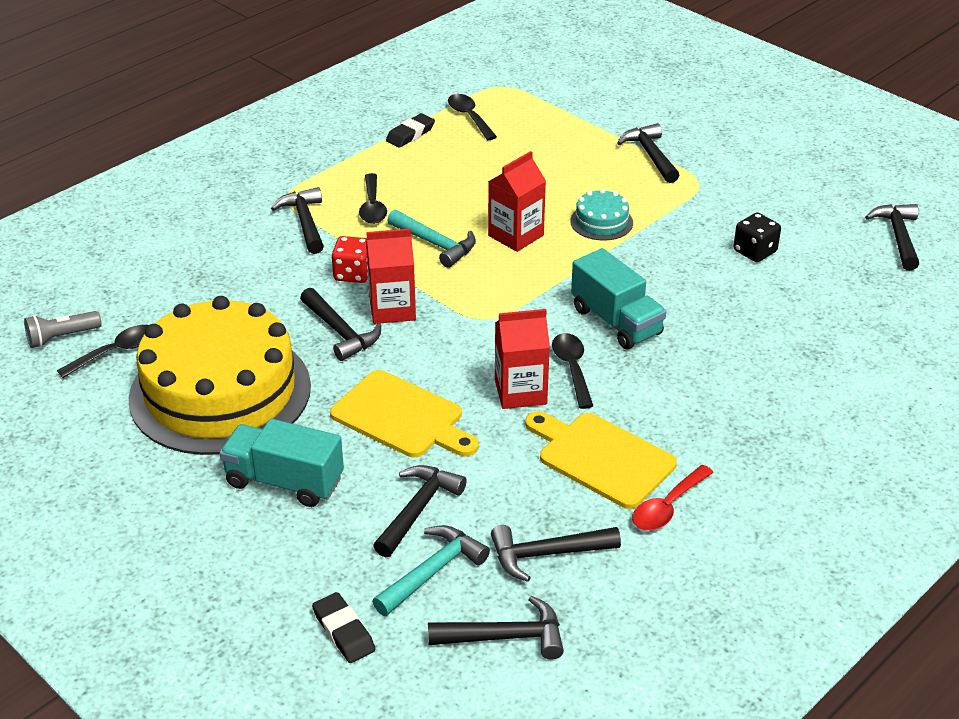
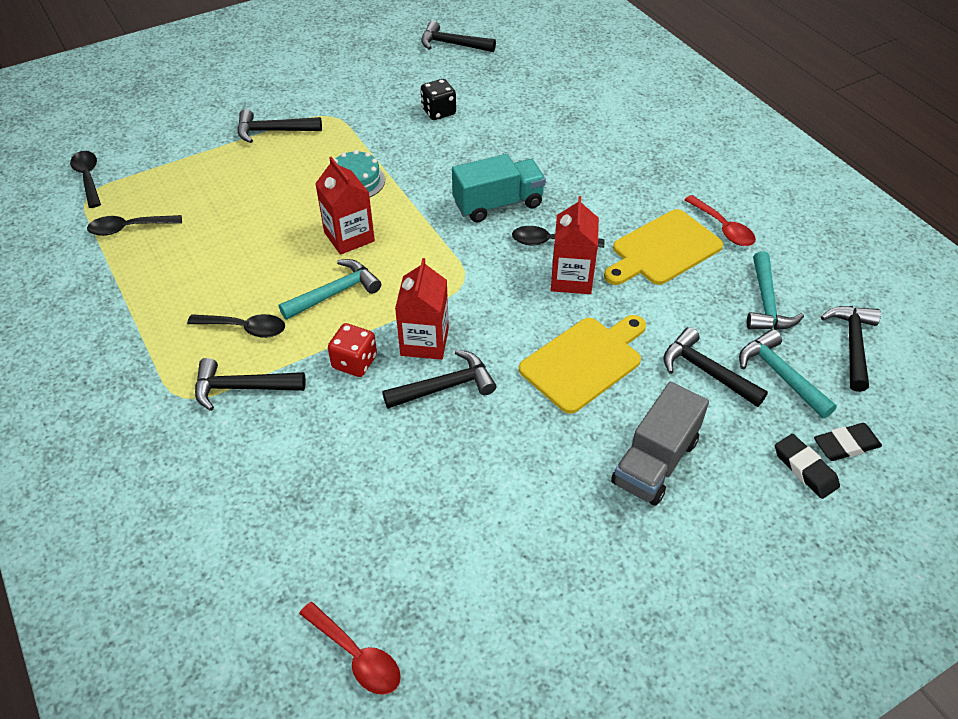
camera: 75 degrees left, 10 degrees up
grey flashlight [24,311,102,348] -> red spoon [299,602,401,695]
black spoon [57,325,149,378] -> black spoon moved to [70,151,101,208]
yellow cake [129,296,311,455] -> none
turquoise truck [220,419,344,507] -> grey truck [611,382,709,506]
black eraser [386,113,435,148] -> black eraser moved to [775,434,840,499]
black hammer [491,525,621,582] -> turquoise hammer [747,251,804,330]

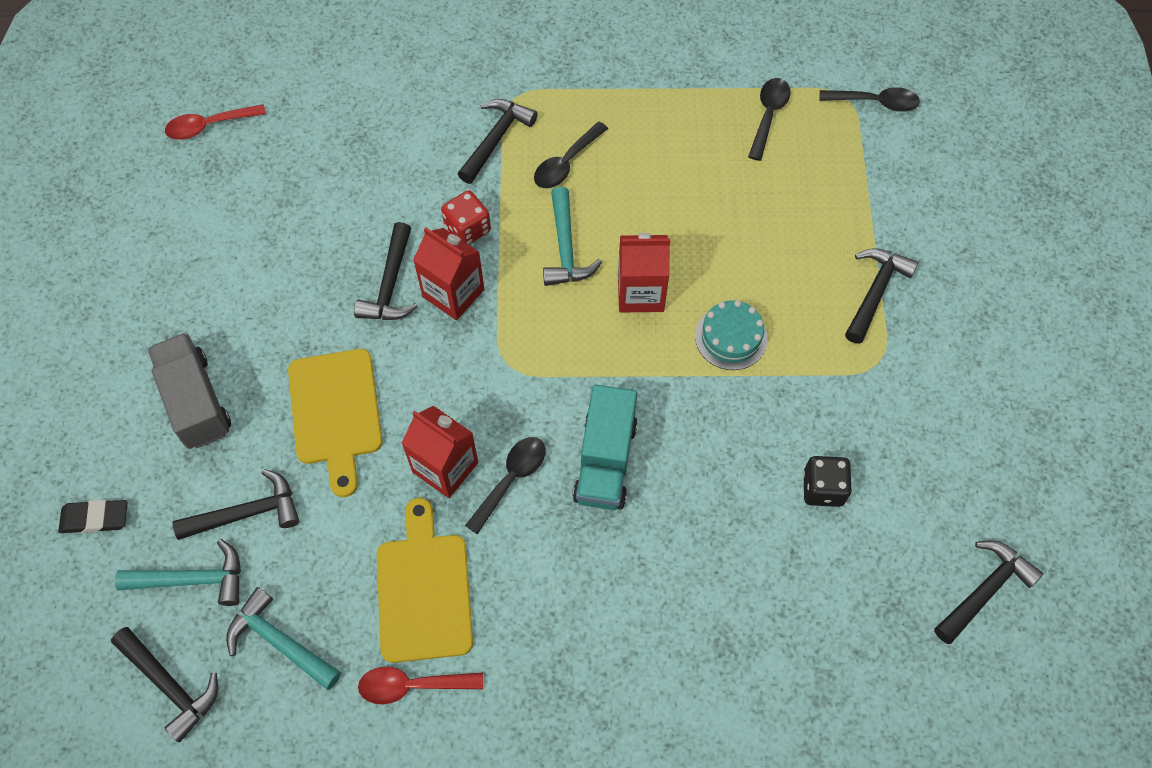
camera: 120 degrees right, 15 degrees up
black eraser [814,423,882,461] -> none

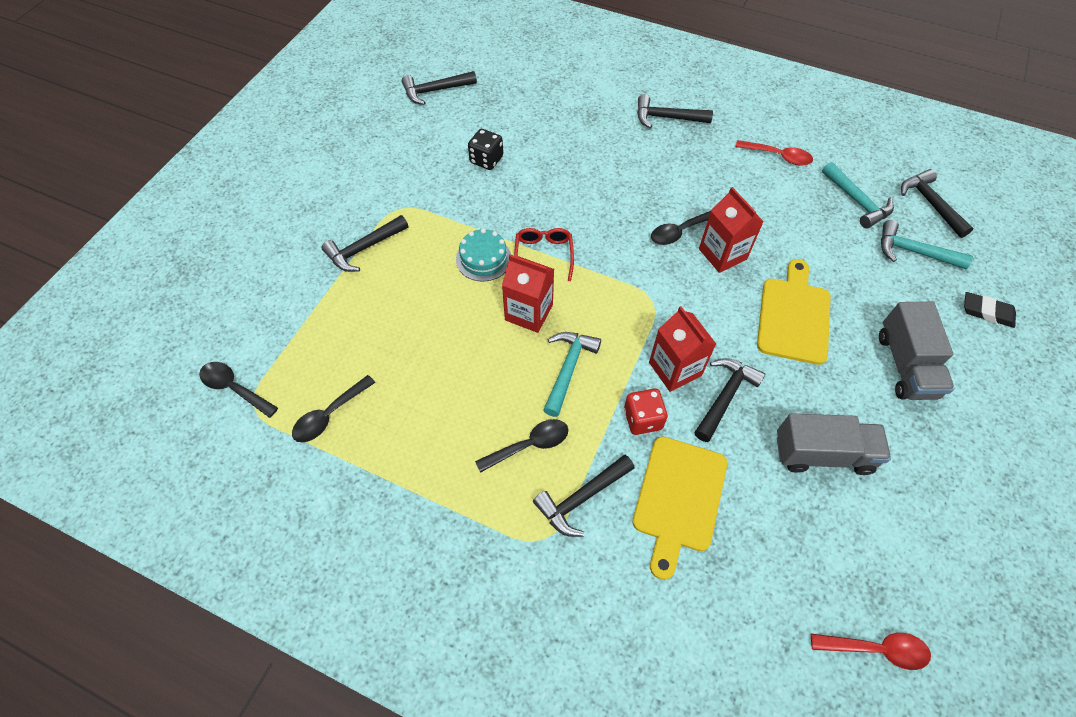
camera: 155 degrees left, 5 degrees down
black hammer [172,469,299,540] -> black hammer moved to [637,94,713,128]
yellow cutting board [377,498,473,663] -> yellow cutting board moved to [633,436,727,580]
turquoise truck [573,384,638,510] -> none
none -> red glasses [514,228,574,281]
none -> grey truck [777,413,891,475]

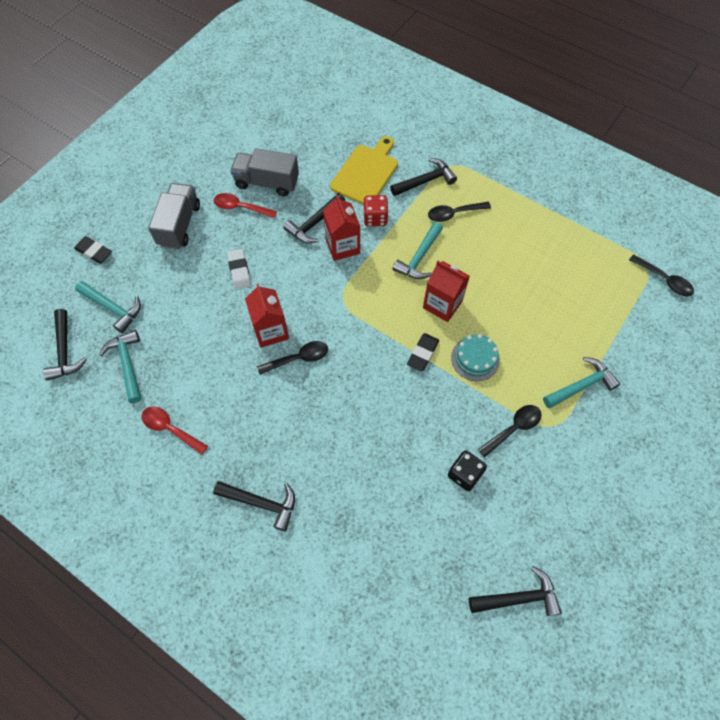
camera: 170 degrees left, 5 degrees up
black spoon [292,375,376,443] -> black spoon moved to [478,405,542,458]
black hammer [321,215,408,272] -> turquoise hammer [543,357,620,408]
red glasses [514,228,574,281] -> black eraser [407,333,439,371]
yellow cutting board [757,259,831,365] -> white eraser [227,249,251,289]
red spoon [811,633,931,670] -> red spoon moved to [214,193,277,218]

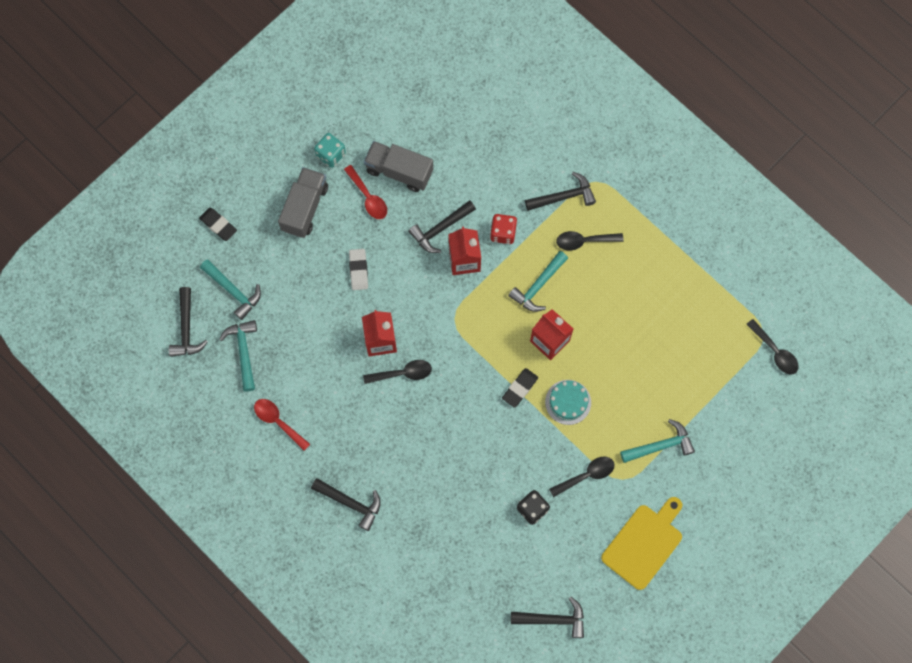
camera: 10 degrees right, 10 degrees up
red spoon [214,193,277,218] -> red spoon turned 150 degrees counterclockwise [344,165,387,219]
yellow cutting board [330,136,398,205] -> yellow cutting board moved to [601,497,682,590]
none -> turquoise dice [314,133,346,168]

